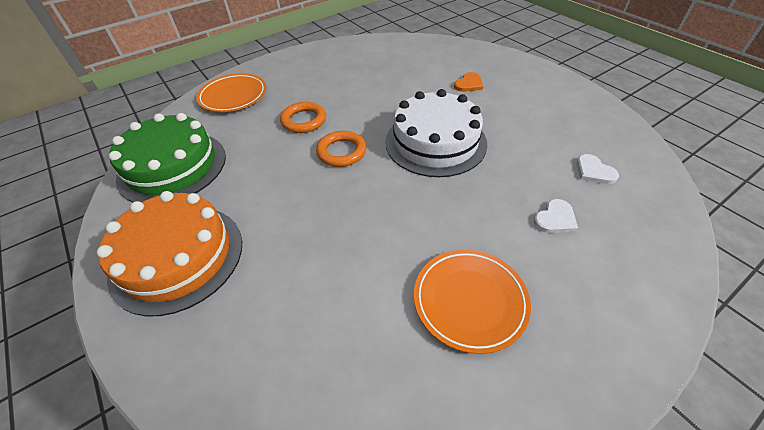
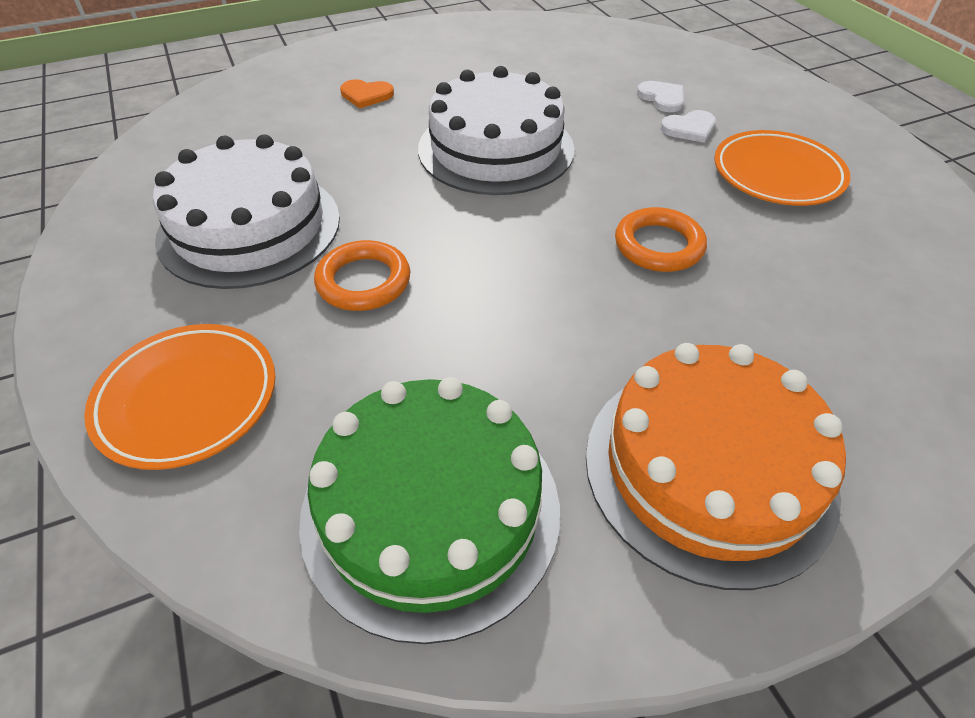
camera: 80 degrees left, 0 degrees up
orange ring [316,131,366,167] -> orange ring moved to [615,207,707,272]
orange heart [454,72,483,92] -> orange heart turned 135 degrees clockwise [340,79,394,108]
white heart [577,154,619,184] -> white heart moved to [660,110,716,143]
none -> white cake [153,134,340,289]

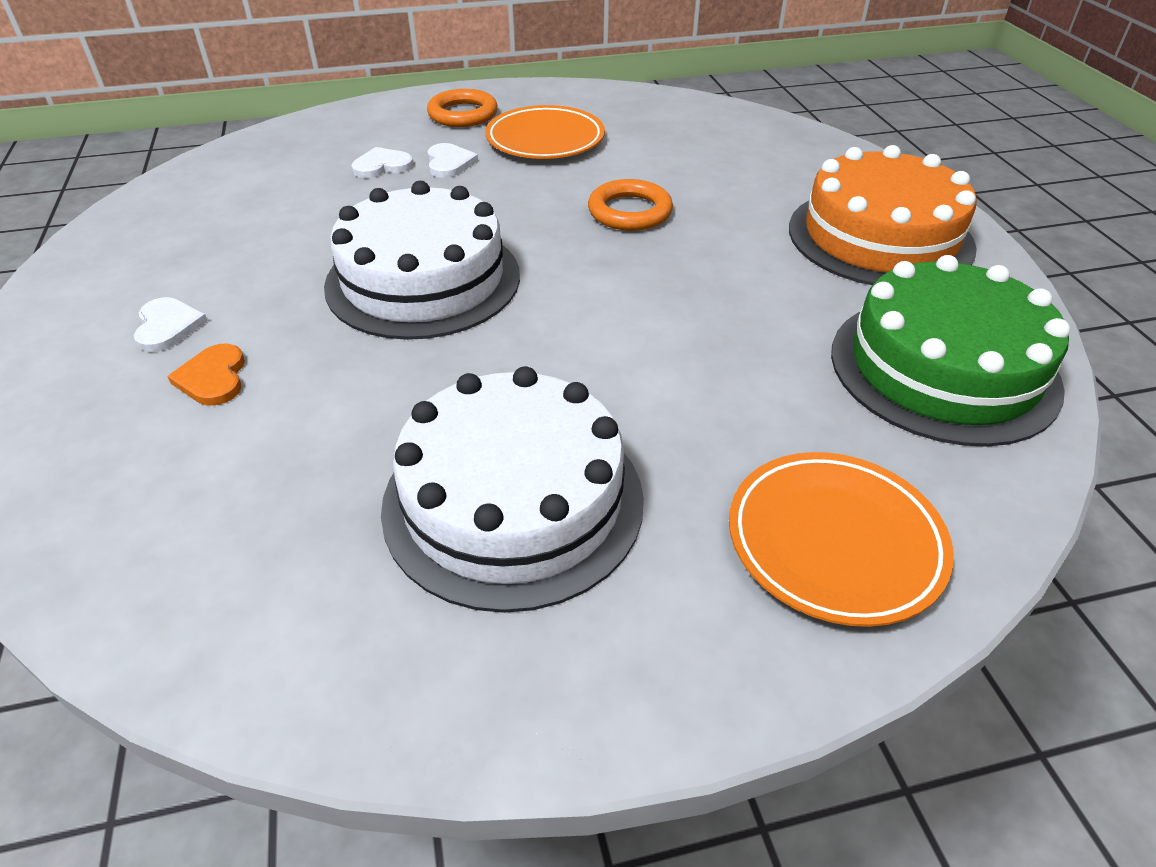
camera: 80 degrees left, 5 degrees down
orange ring [314,240,410,311] -> orange ring moved to [427,89,498,127]
orange heart [340,79,394,108] -> orange heart turned 150 degrees clockwise [167,344,245,405]
none -> white heart [134,297,208,352]

